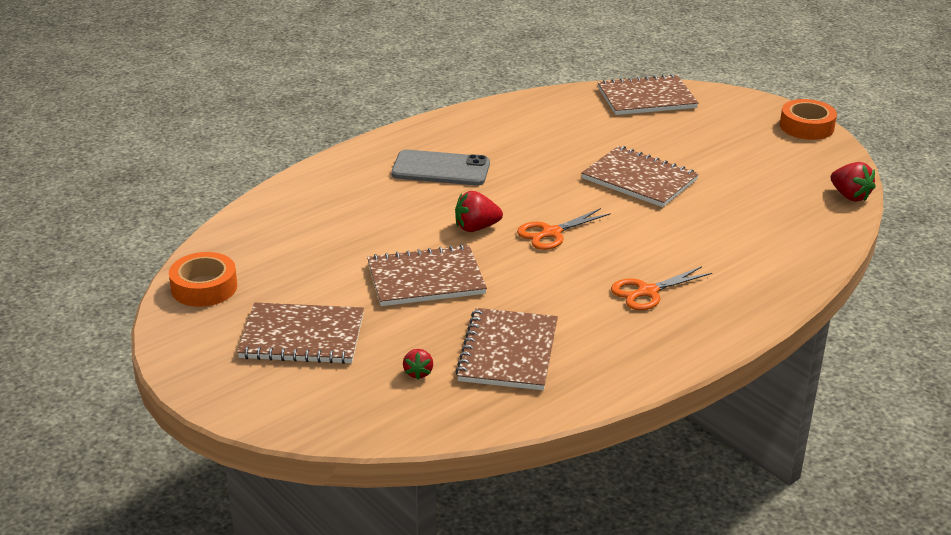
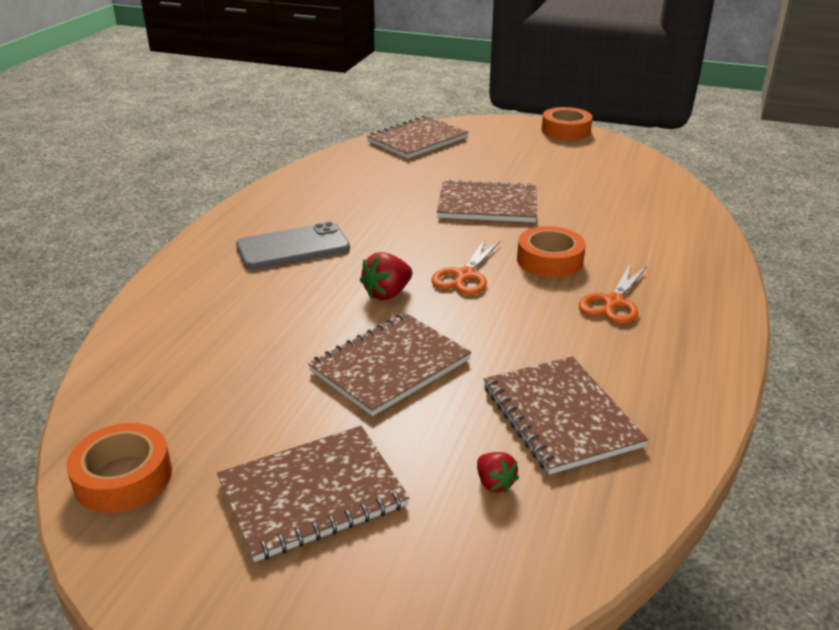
camera: 30 degrees left, 0 degrees up
red strawberry [830,162,876,202] -> none
none -> orange tape [517,226,586,278]

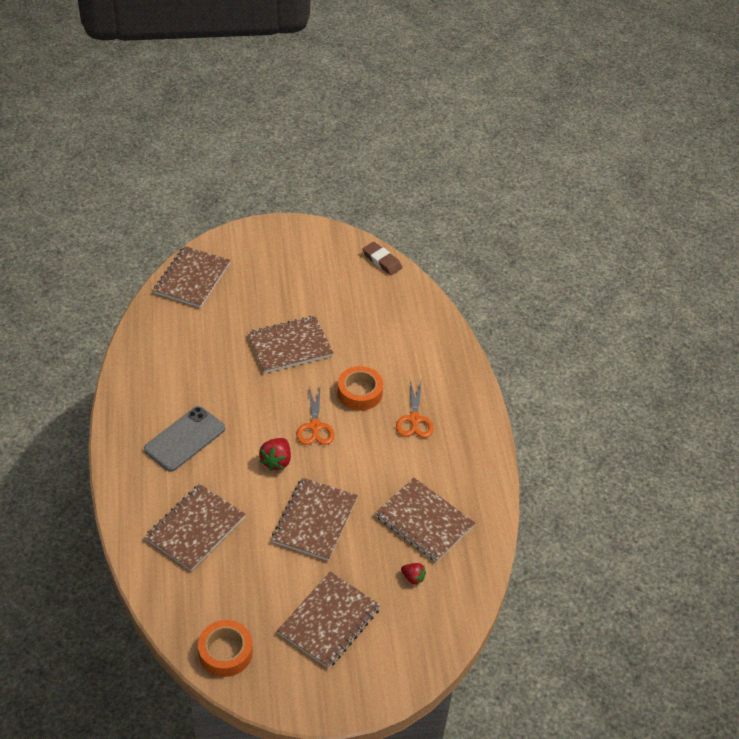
camera: 30 degrees left, 15 degrees up
orange tape [542,107,592,140] -> none
none -> brown notebook [145,484,246,571]
none -> brown eraser [362,242,402,275]

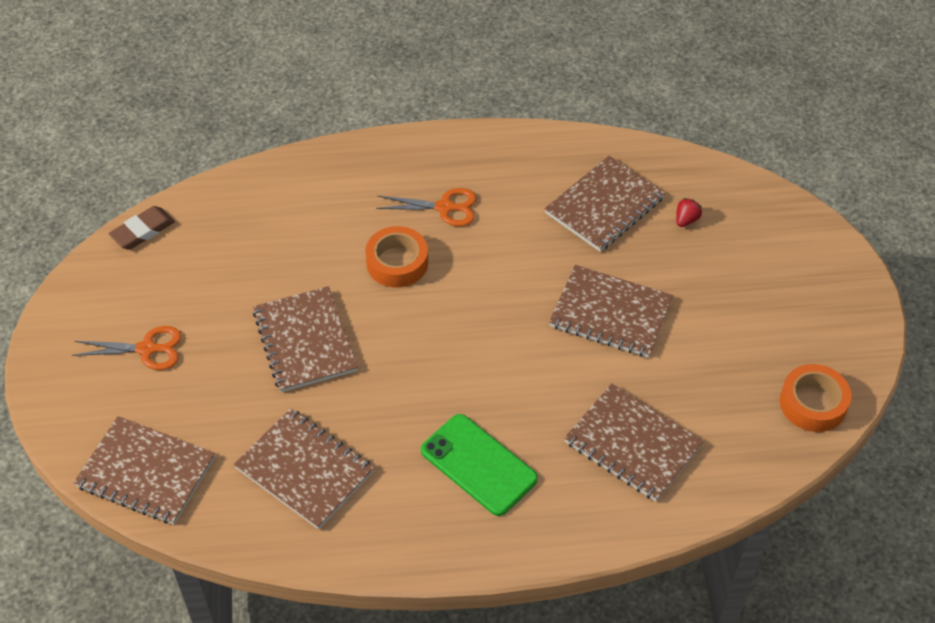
camera: 85 degrees left, 5 degrees up
grey phone [144,406,225,472] -> green phone [421,414,538,516]
red strawberry [259,438,291,471] -> none
brown notebook [277,572,381,669] -> brown notebook moved to [234,408,374,529]
orange scissors [296,387,335,445] -> orange scissors moved to [72,326,182,370]

